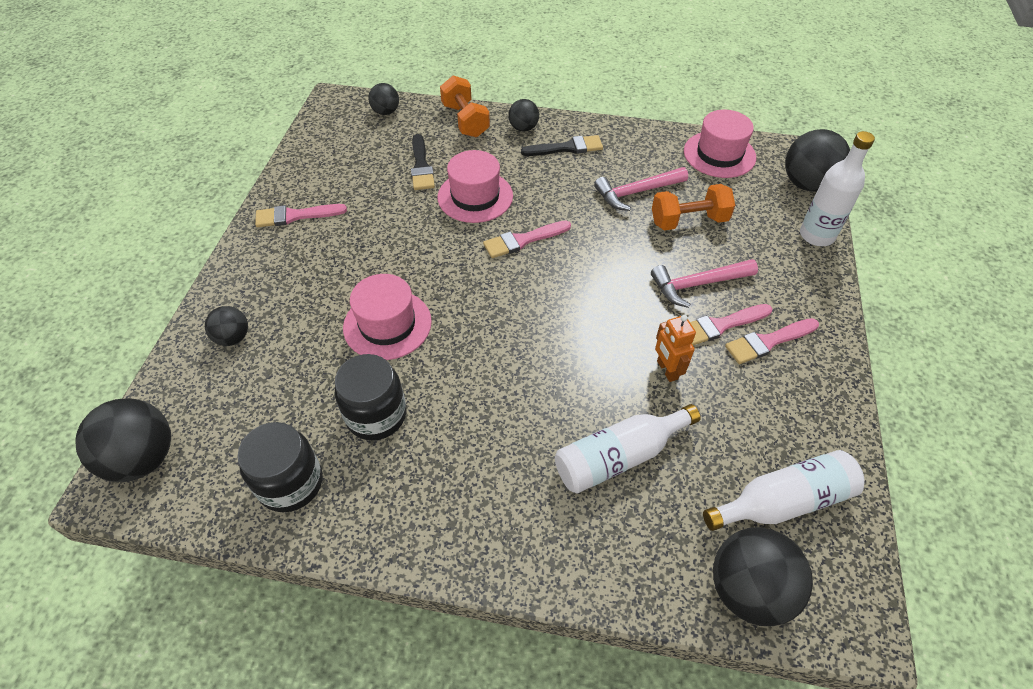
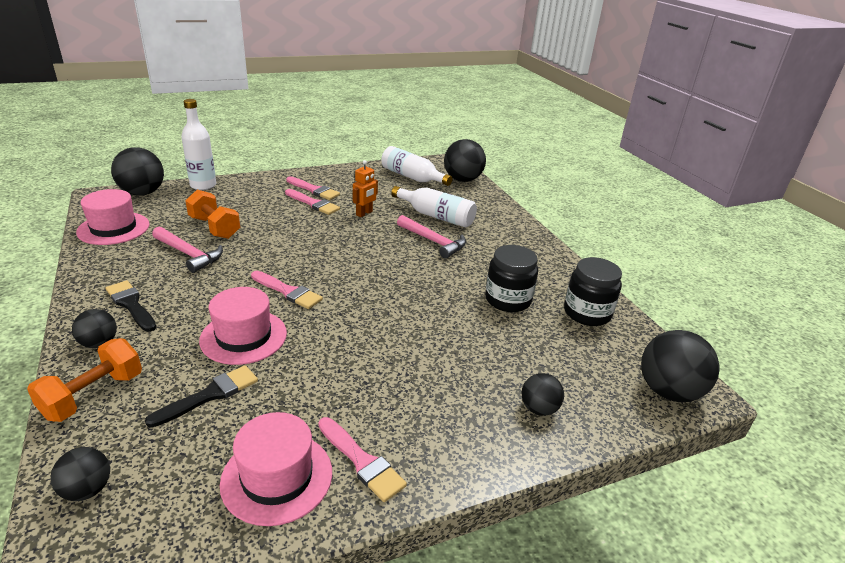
camera: 125 degrees left, 20 degrees down
pink hat [343,274,432,360] -> pink hat moved to [220,412,332,526]
pink hammer [651,259,758,308] -> pink hammer moved to [397,215,466,258]

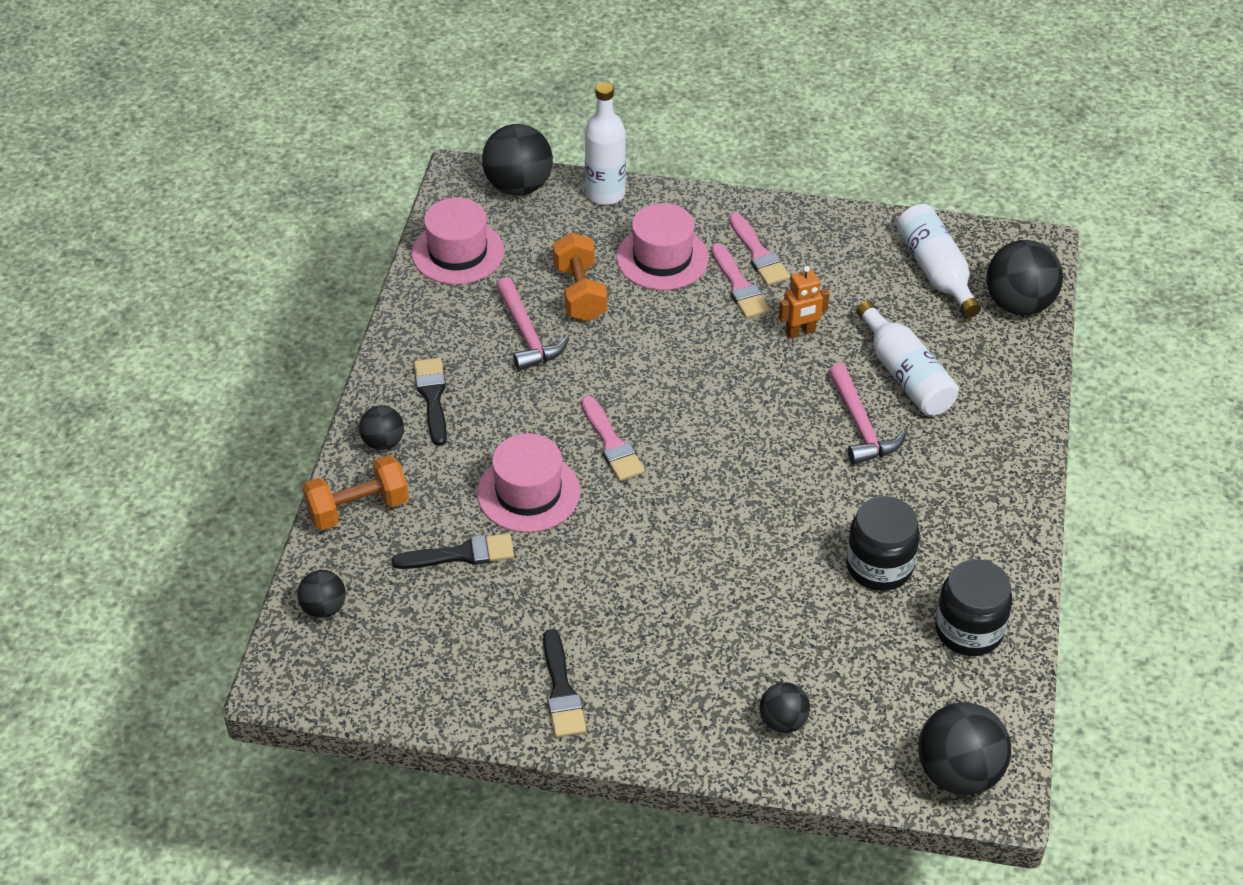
camera: 35 degrees right, 15 degrees up
pink hat [220,412,332,526] -> pink hat moved to [616,203,709,290]
pink brush [318,417,407,502] -> black brush [543,629,586,738]

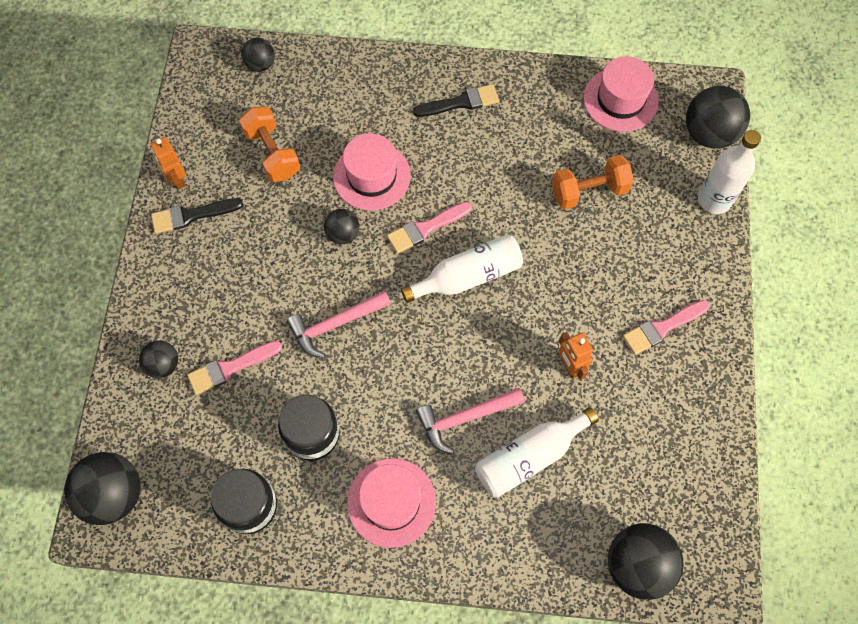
camera: 85 degrees right, 20 degrees up
orange dumbbell [302,455,409,530] -> orange dumbbell moved to [239,106,300,182]
black ball [359,406,404,450] -> black ball moved to [324,209,360,244]
black brush [391,533,514,569] -> none
pink hammer [496,277,569,371] -> pink hammer moved to [287,291,391,358]
pink hat [616,203,709,290] -> pink hat moved to [347,458,436,548]
pink brush [711,243,770,318] -> pink brush moved to [187,341,282,395]
white bottle [897,204,981,318] -> white bottle moved to [401,234,523,303]
none -> orange robot [151,137,186,189]

